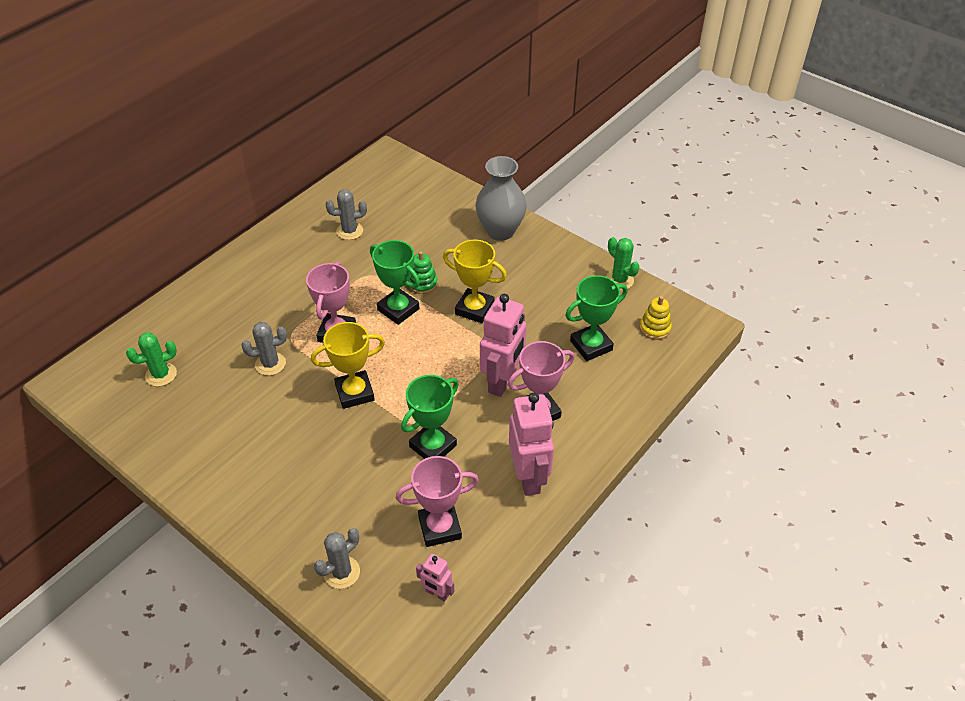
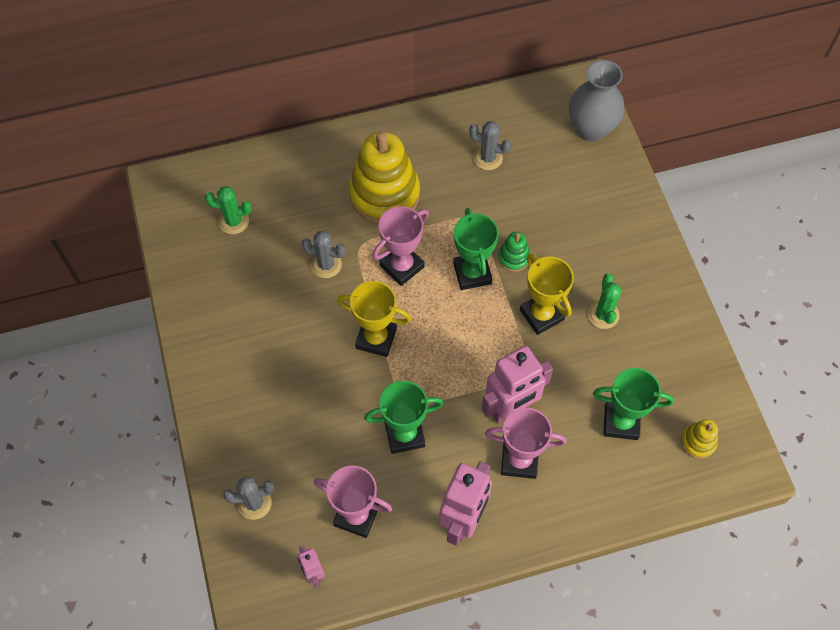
camera: 35 degrees right, 15 degrees up
grey vase [475,156,527,241] -> grey vase moved to [569,60,624,142]
green cactus [606,237,640,290] -> green cactus moved to [588,273,621,329]
none -> yellow stacking toy [349,131,420,224]

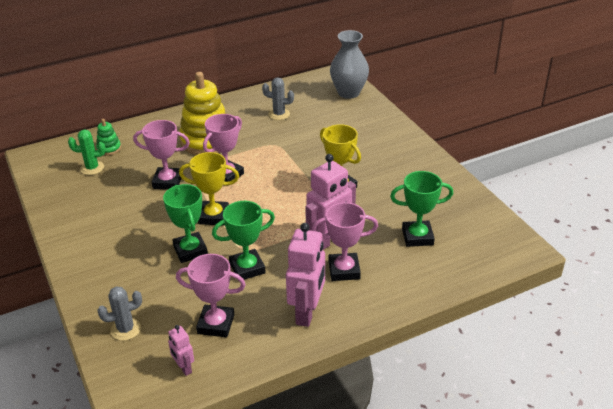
camera: 10 degrees left, 25 degrees down
grey cactus [301,231,346,278] -> pink trophy [133,120,190,190]
green trophy [453,208,499,290] -> green trophy moved to [163,184,208,263]
green stacking toy [498,232,531,272] -> green stacking toy moved to [96,119,121,155]
green cactus [588,273,621,329] -> none
yellow stacking toy [681,419,718,459] -> none

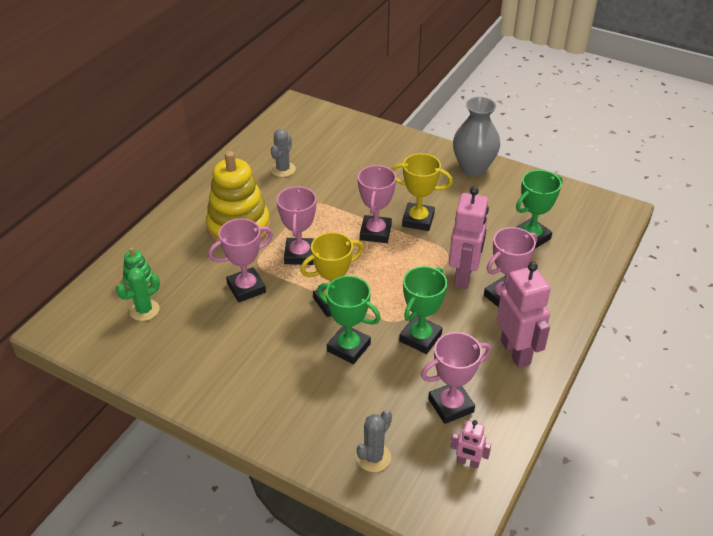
camera: 35 degrees left, 5 degrees up
grey cactus [262,78,294,120] -> grey cactus turned 45 degrees counterclockwise [271,129,296,177]
grey vase [330,30,369,99] -> grey vase moved to [453,97,500,176]
none -> pink trophy [358,165,396,243]

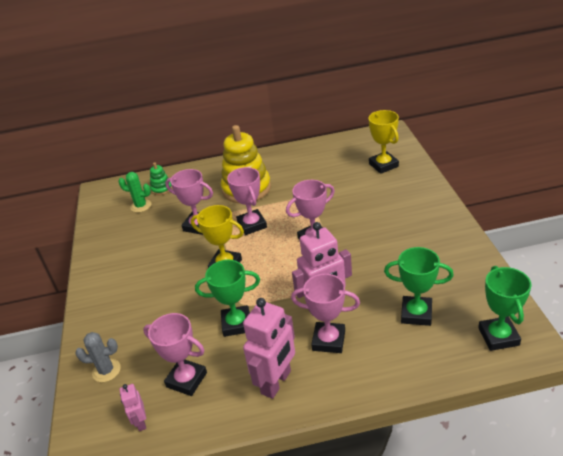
camera: 55 degrees right, 5 degrees down
grey cactus [271,129,296,177] -> none
pink trophy [277,185,316,265] -> pink trophy turned 75 degrees counterclockwise [227,167,267,235]
green trophy [317,276,381,364] -> green trophy moved to [478,266,532,351]
yellow trophy [391,153,453,231] -> yellow trophy moved to [369,110,399,174]
grey vase [453,97,500,176] -> none

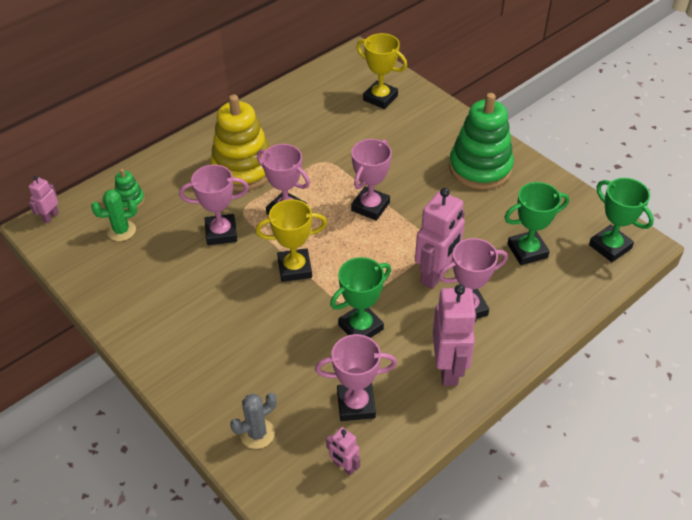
camera: 35 degrees left, 10 degrees up
none -> pink robot [29,176,59,223]
none -> green stacking toy [449,93,514,189]

